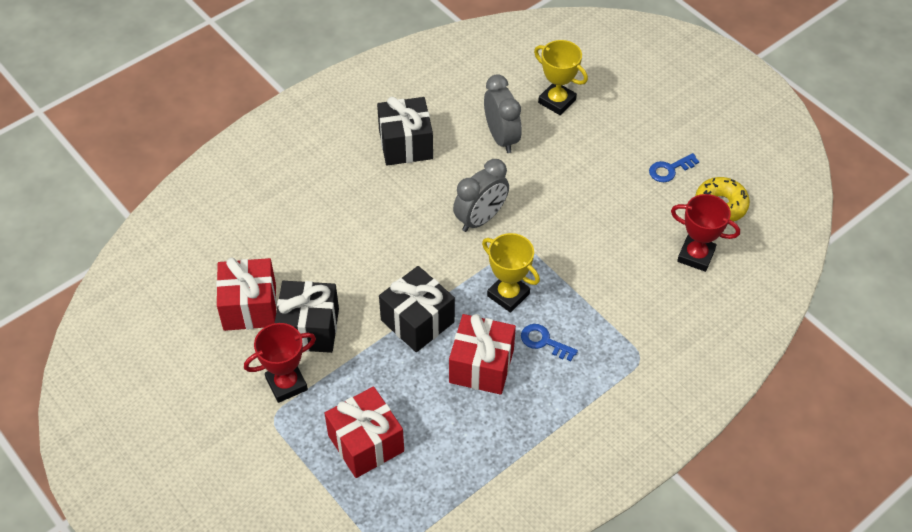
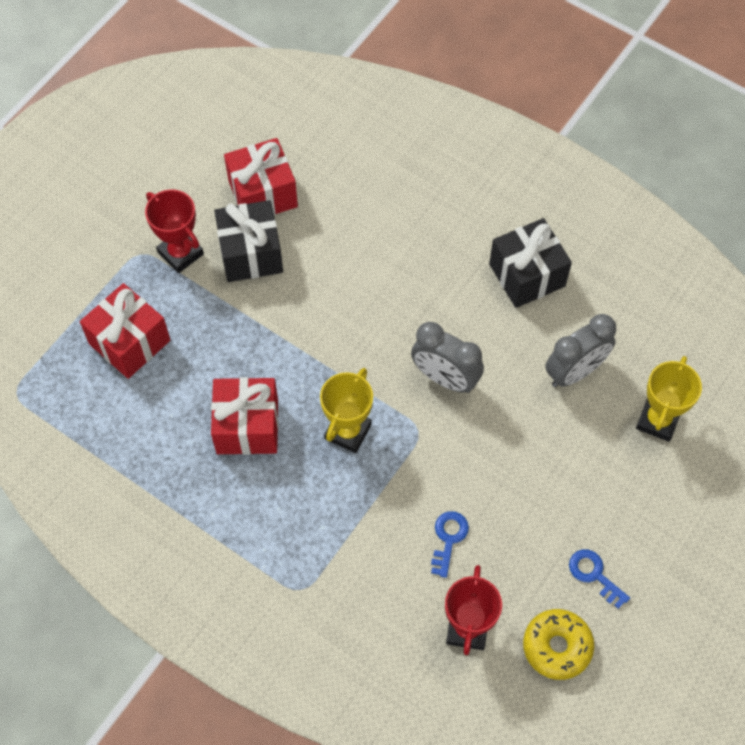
camera: 75 degrees right, 10 degrees up
black gift [379,266,455,352] -> none
blue key [521,324,578,361] -> blue key moved to [431,511,469,578]

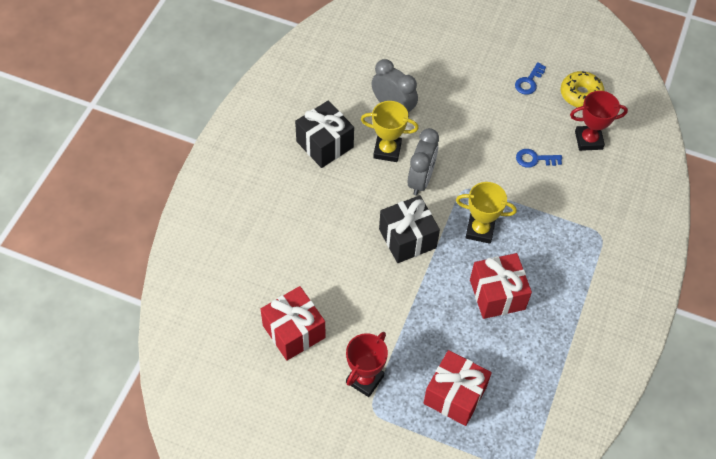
camera: 105 degrees left, 5 degrees down
black gift [214,200,283,282] -> black gift moved to [379,195,440,263]
yellow trophy [636,356,702,442] -> yellow trophy moved to [361,101,419,162]

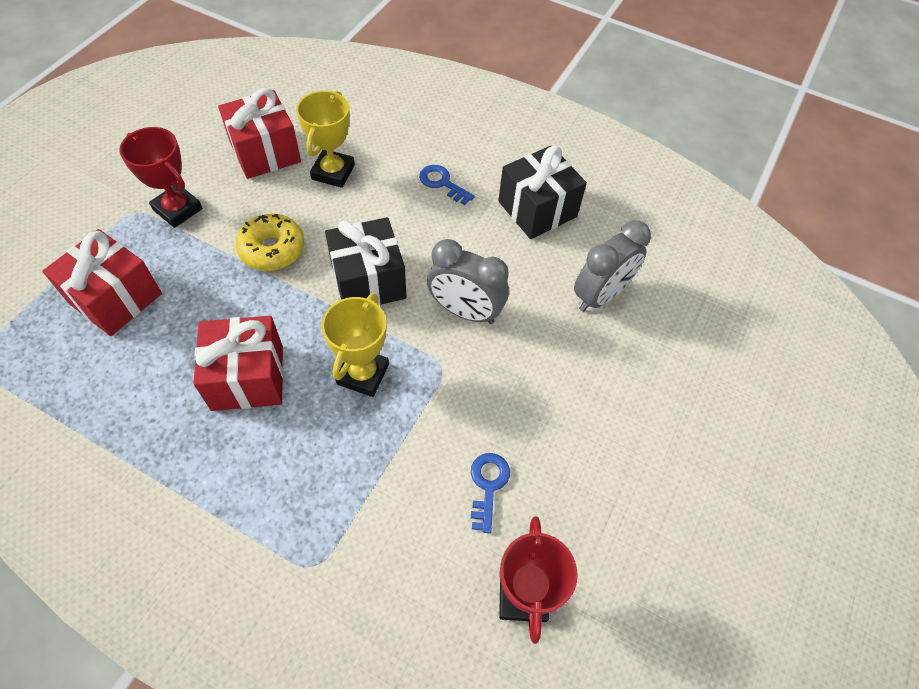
camera: 95 degrees right, 0 degrees up
yellow trophy [361,101,419,162] -> yellow trophy moved to [296,91,355,188]
blue key [515,62,546,95] -> blue key moved to [419,165,475,205]
yellow donut [561,71,605,108] -> yellow donut moved to [235,214,304,271]

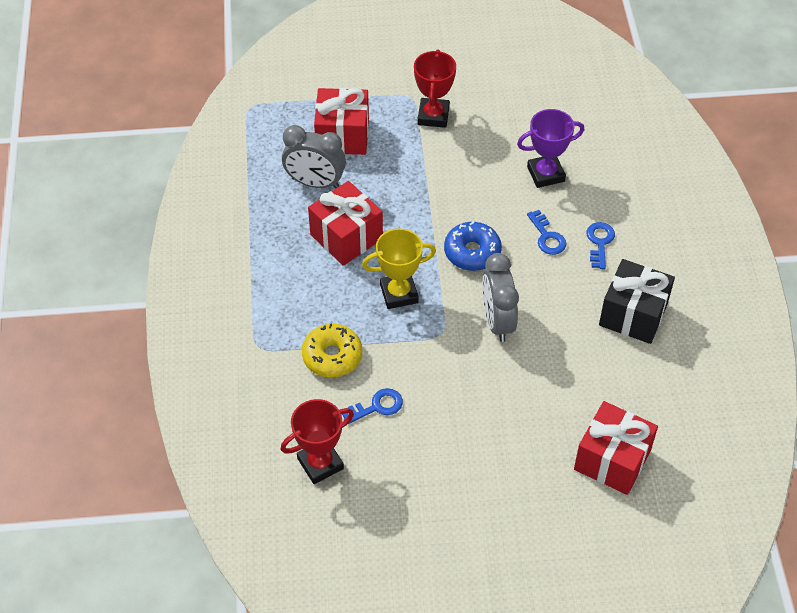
camera: 60 degrees right, 5 degrees down
red gift [218,88,301,179] -> red gift moved to [574,401,658,495]
yellow donut [235,214,304,271] -> yellow donut moved to [302,323,362,377]
yellow trophy [296,91,355,188] -> purple trophy [517,109,584,188]
black gift [325,217,406,306] -> blue donut [444,222,502,271]
grey clock [574,220,651,312] -> grey clock moved to [282,125,346,188]
none -> blue key [527,210,567,255]

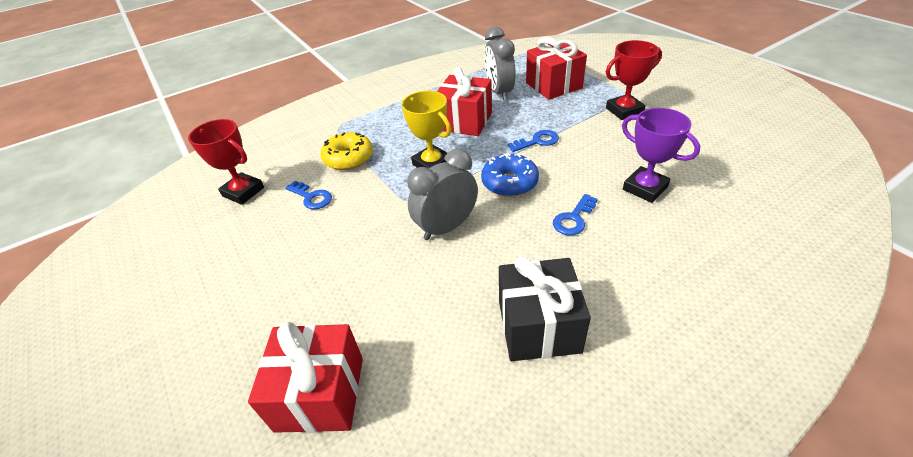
camera: 65 degrees right, 10 degrees down
blue key [587,222,615,269] -> blue key moved to [508,130,559,152]

